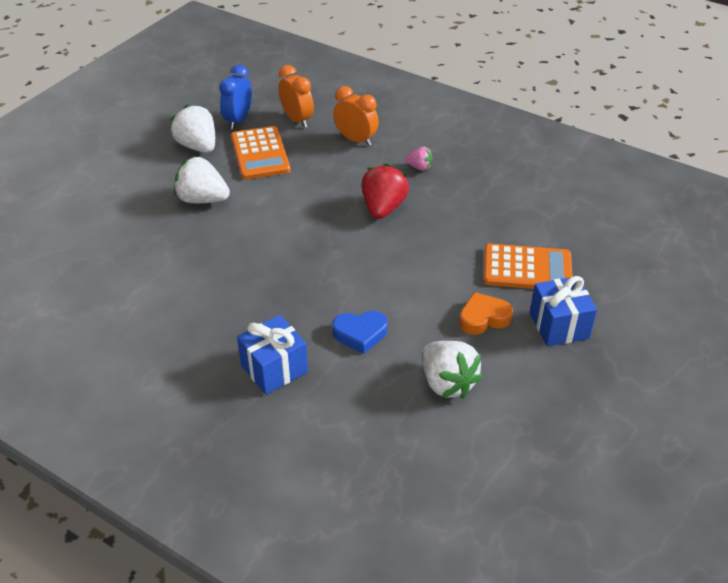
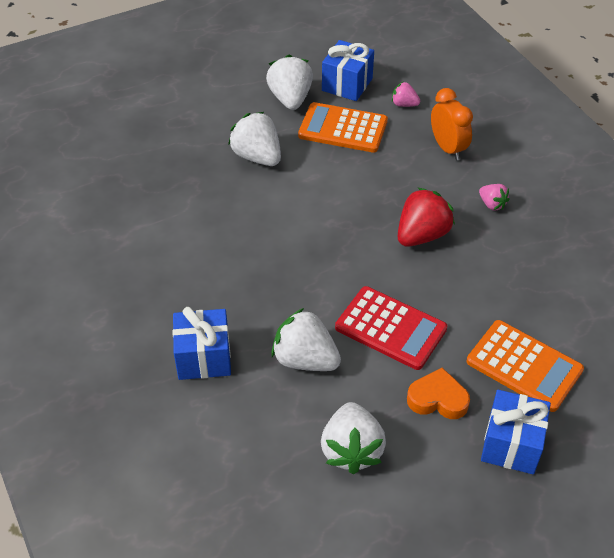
camera: 30 degrees right, 5 degrees up
blue clock [219,65,252,129] -> blue gift [322,40,374,101]
orange calculator [231,126,291,180] -> orange calculator turned 90 degrees clockwise [298,102,388,153]
orange clock [278,65,314,128] -> pink strawberry [392,82,420,107]
blue heart [332,311,388,354] -> white strawberry [271,308,341,371]
none -> red calculator [335,286,447,370]

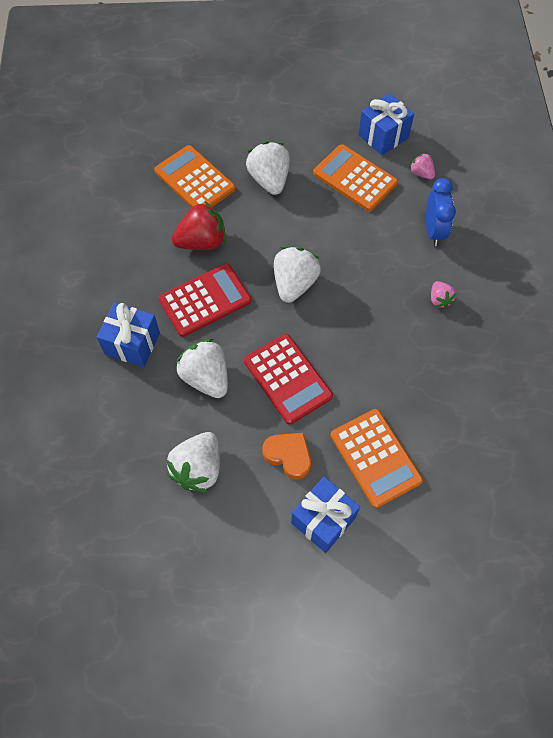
camera: 25 degrees right, 15 degrees up
white strawberry [266,55,313,110] -> white strawberry moved to [274,246,321,303]
red strawberry [398,187,455,247] -> red strawberry moved to [172,202,226,250]
orange clock [431,88,473,160] -> blue clock [426,178,456,246]
none -> orange calculator [154,145,235,207]
none -> red calculator [159,263,251,337]

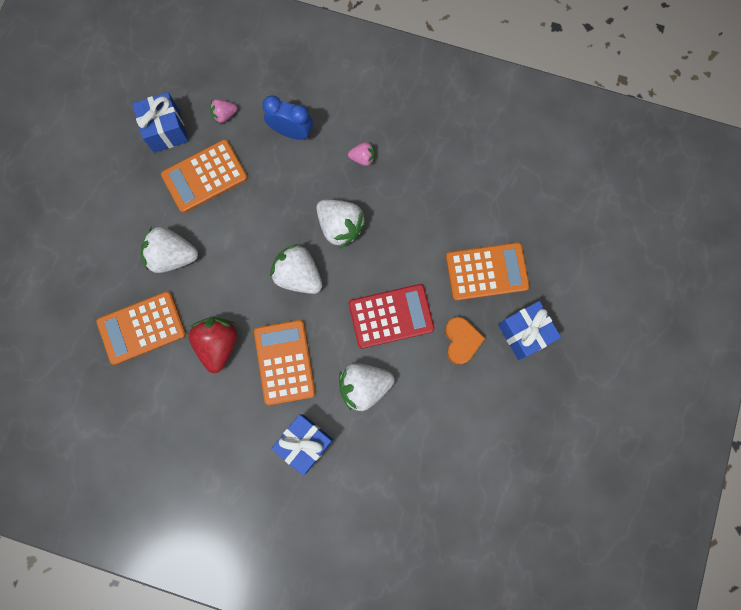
camera: 70 degrees left, 15 degrees up
red calculator [159,263,251,337] -> orange calculator [254,320,316,405]
white strawberry [166,432,220,492] -> white strawberry moved to [316,200,367,248]
orange heart [262,433,311,480] -> orange heart turned 120 degrees clockwise [445,317,485,365]

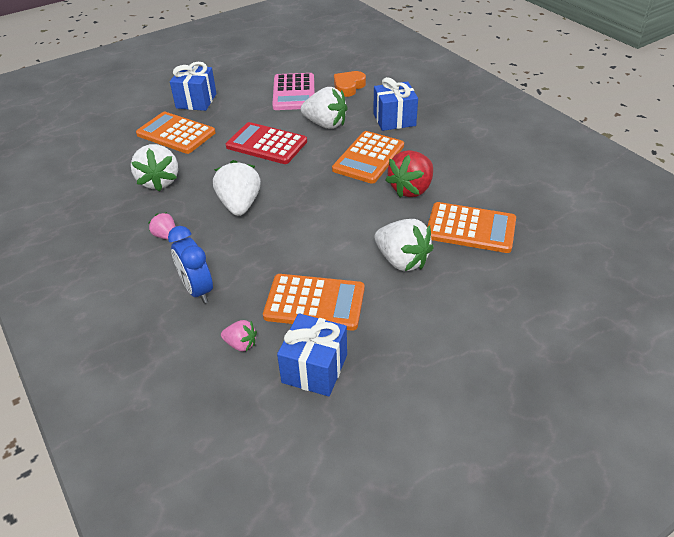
camera: 140 degrees left, 35 degrees down
white strawberry [270,244,322,294] -> white strawberry moved to [131,144,178,192]
orange heart [445,317,485,365] -> orange heart moved to [334,71,366,97]
none -> pink calculator [272,73,315,110]

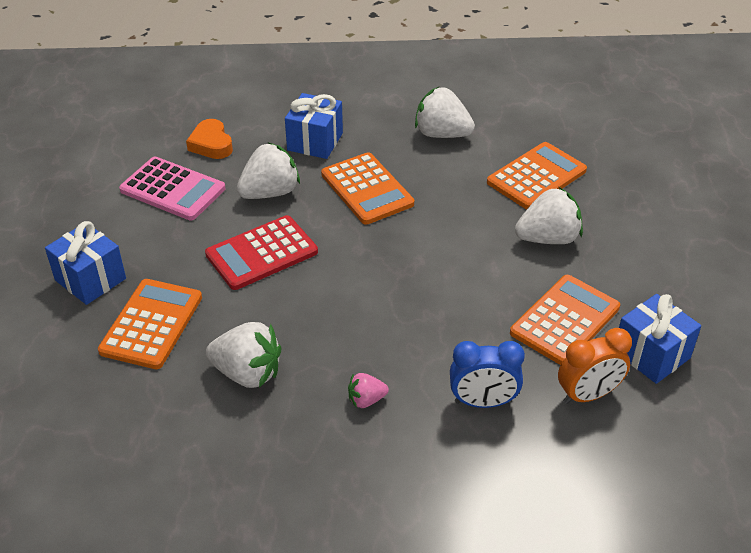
camera: 60 degrees left, 0 degrees up
orange calculator [136,112,216,154] -> orange calculator turned 135 degrees clockwise [98,279,202,369]
white strawberry [213,160,261,216] -> white strawberry moved to [415,87,475,138]
pink strawberry [221,320,257,351] -> orange clock [558,328,632,404]
red strawberry [385,150,433,198] -> none

